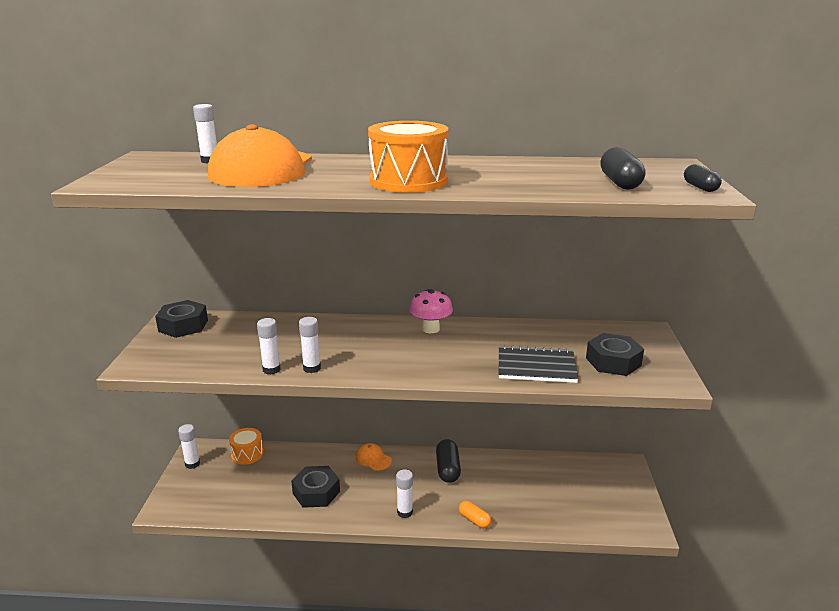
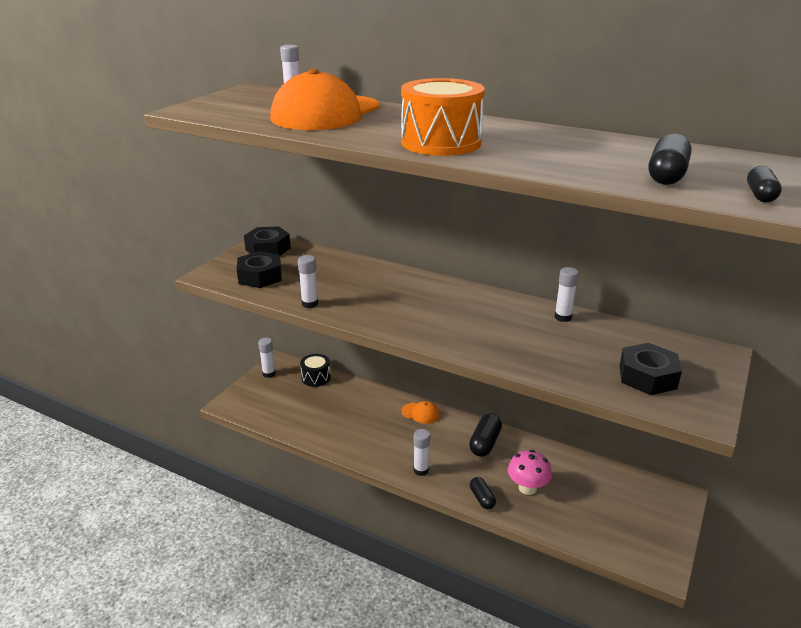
camera: 25 degrees right, 5 degrees up
orange drum [229,428,264,465] -> black drum [300,354,331,387]
black nut [291,466,340,508] -> black nut moved to [236,251,281,288]
white glue stick [299,317,321,373] -> white glue stick moved to [555,267,579,322]
orange cap [356,443,392,471] -> orange cap turned 135 degrees clockwise [402,401,440,424]
pink mushroom [409,289,453,333] -> pink mushroom moved to [508,450,552,495]
orange capsule [459,501,491,528] -> black capsule [470,477,496,509]
black notebook [499,345,579,383] -> none

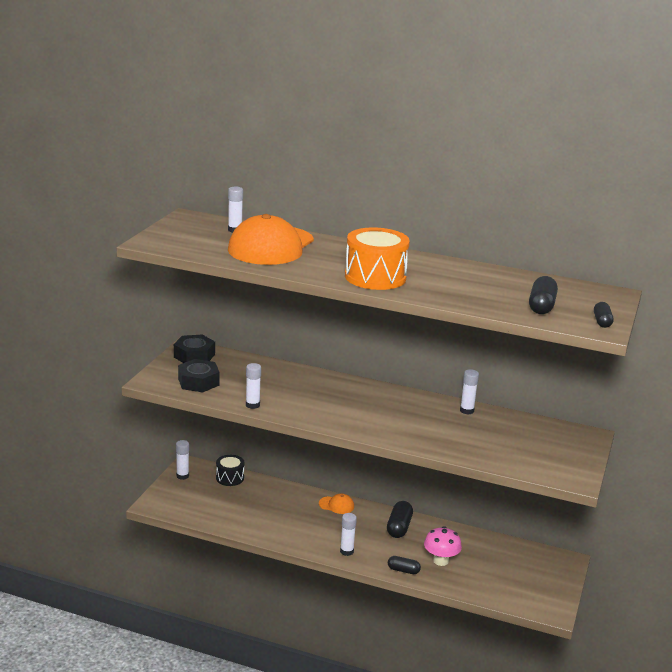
camera: 10 degrees left, 5 degrees down
black capsule [470,477,496,509] -> black capsule turned 45 degrees counterclockwise [388,556,421,574]
black nut [620,343,682,395] -> none

